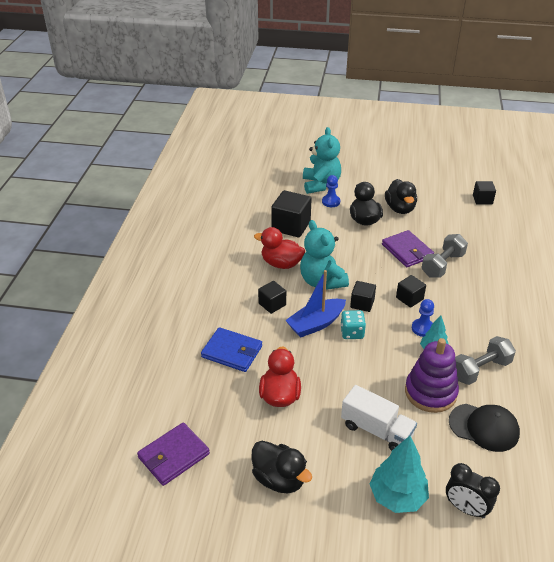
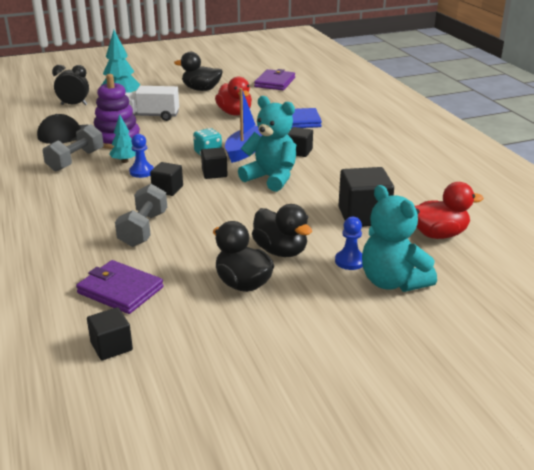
camera: 150 degrees right, 10 degrees down
red duck [254,227,305,269] -> red duck moved to [415,182,484,239]
purple wallet [382,230,434,267] -> purple wallet moved to [76,260,163,314]

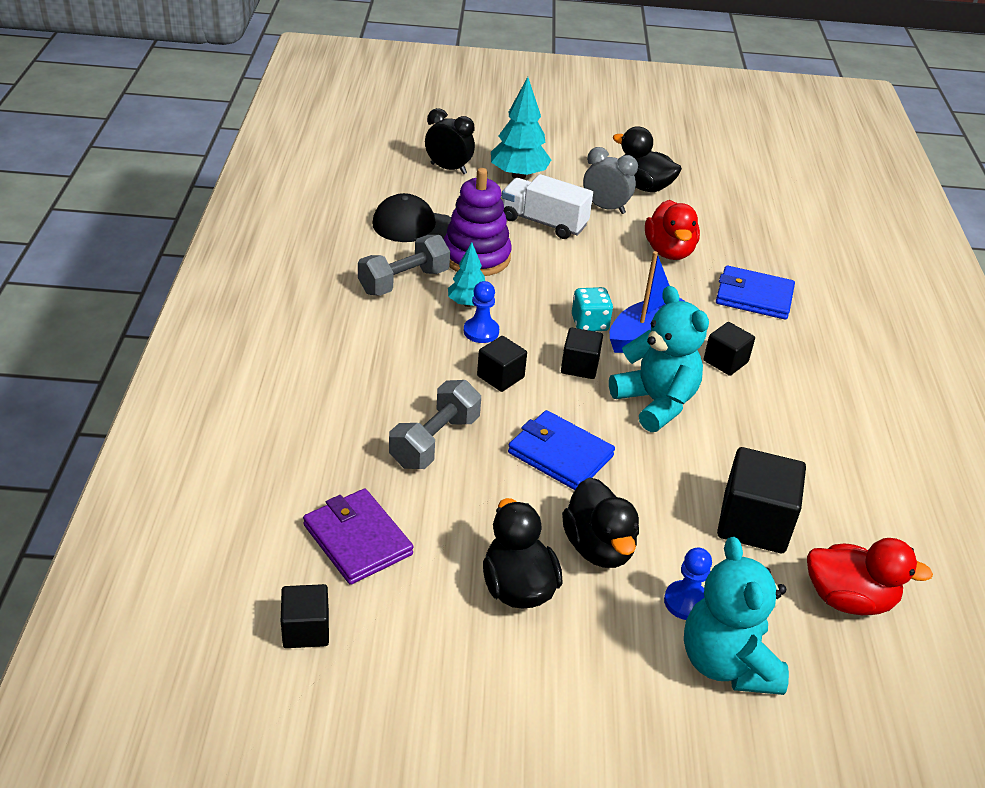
camera: 20 degrees right, 10 degrees up
purple wallet [254,69,295,90] -> none
none -> blue wallet [508,410,615,490]
none -> grey clock [583,147,638,214]

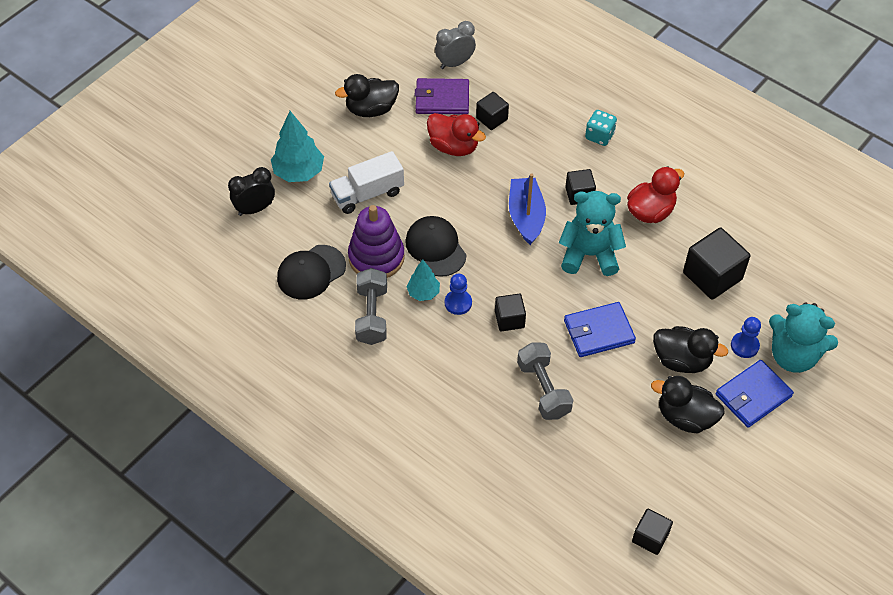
camera: 50 degrees left, 15 degrees up
purple wallet [303,489,413,585] -> purple wallet moved to [415,78,469,114]
black cube [561,327,603,379] -> black cube moved to [476,92,509,130]
turquoise dice [572,287,613,331] -> turquoise dice moved to [585,110,617,146]
grey clock [583,147,638,214] -> grey clock moved to [435,21,476,69]
blue wallet [716,265,795,320] -> blue wallet moved to [715,360,794,428]
red duck [807,538,933,615] -> red duck moved to [627,167,684,223]
none -> black cap [405,216,467,277]

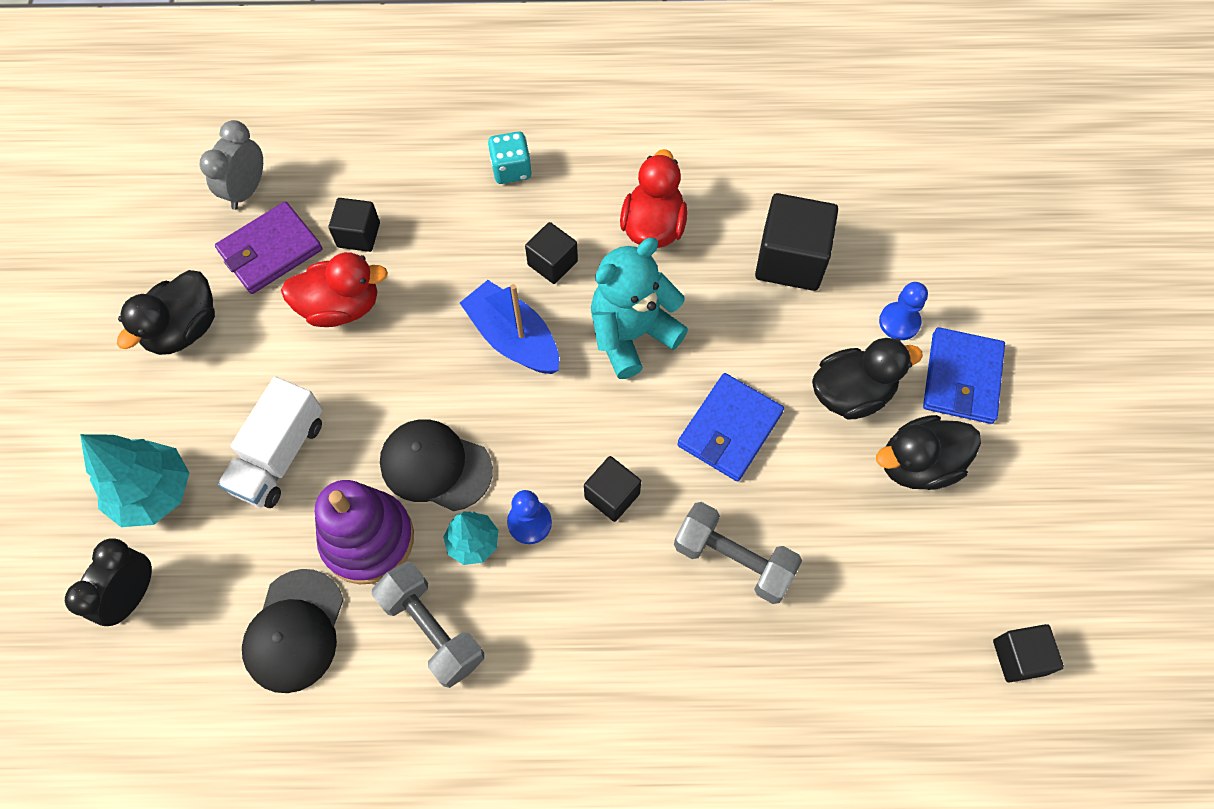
camera: 40 degrees left, 10 degrees up
turquoise teddy bear [769,303,838,373] -> none

